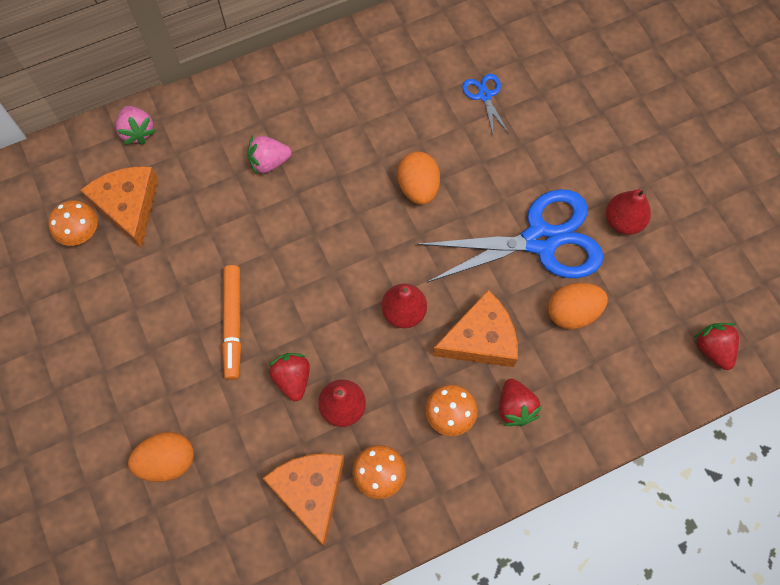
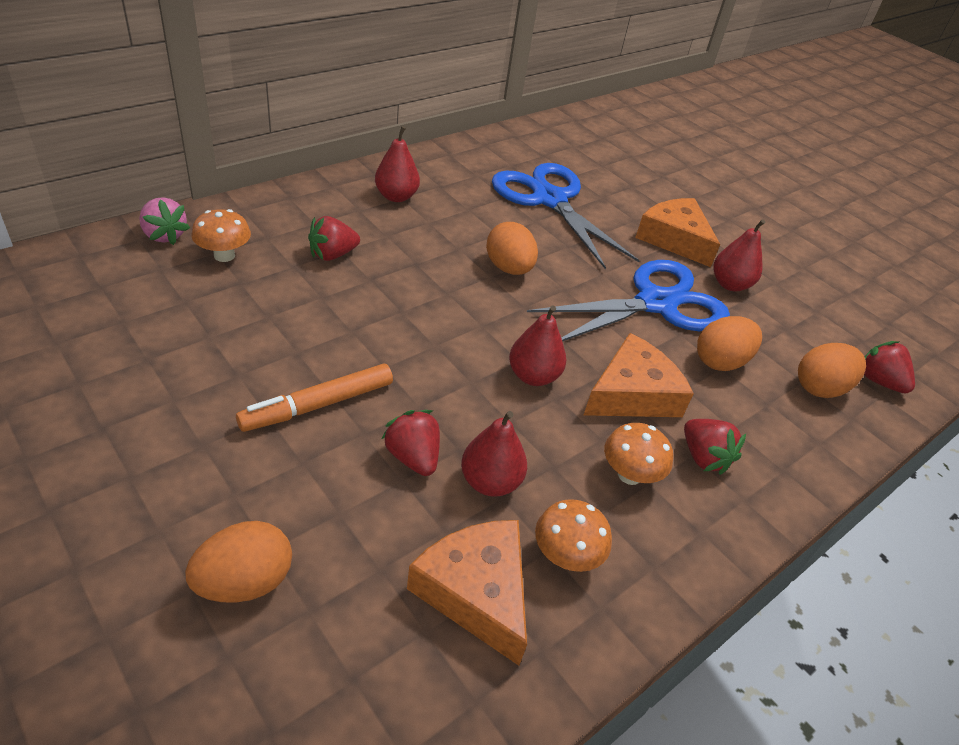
camera: 20 degrees left, 25 degrees down
orange mushroom [48,200,98,246] -> orange mushroom moved to [192,209,251,262]
orange cheese [80,166,158,248] -> orange cheese moved to [635,198,720,267]
orange marker [222,265,241,380] -> orange marker turned 75 degrees clockwise [236,364,393,432]
pink strawberry [247,135,292,175] -> red strawberry [308,216,360,261]
blue scissors [462,74,509,138] -> blue scissors [492,163,640,269], size x2.34
none -> red pear [375,126,420,202]
none -> orange egg [798,343,866,398]

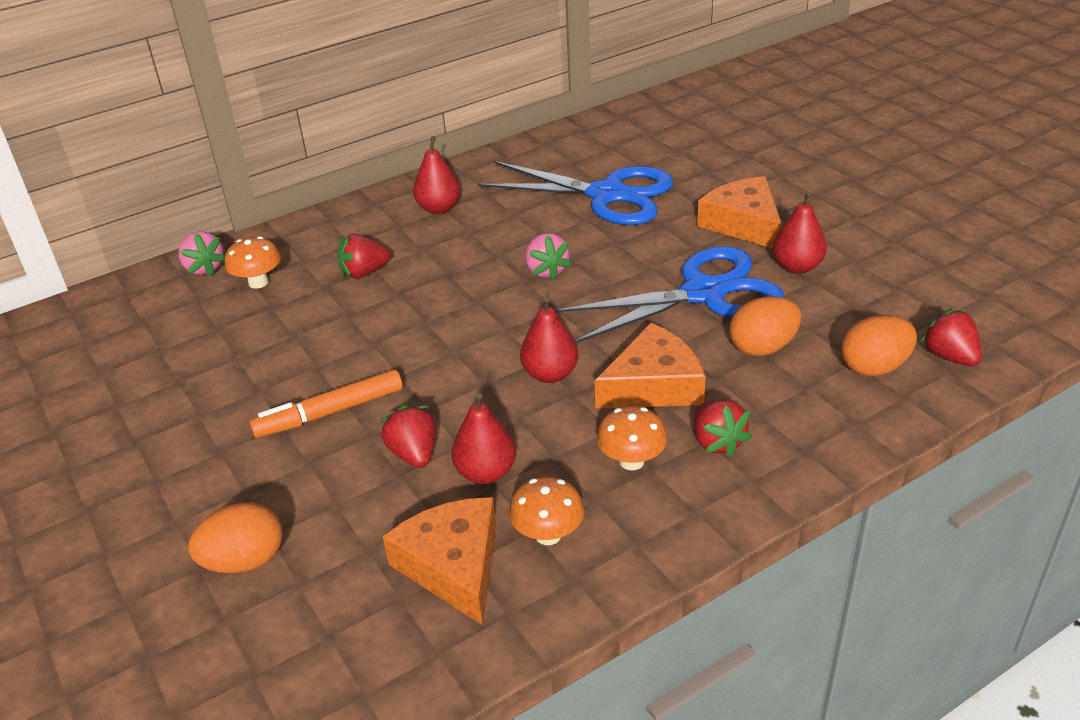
camera: 15 degrees right, 5 degrees down
orange egg [486,222,538,275] -> pink strawberry [525,233,572,281]
blue scissors [492,163,640,269] -> blue scissors turned 135 degrees clockwise [478,161,673,225]

